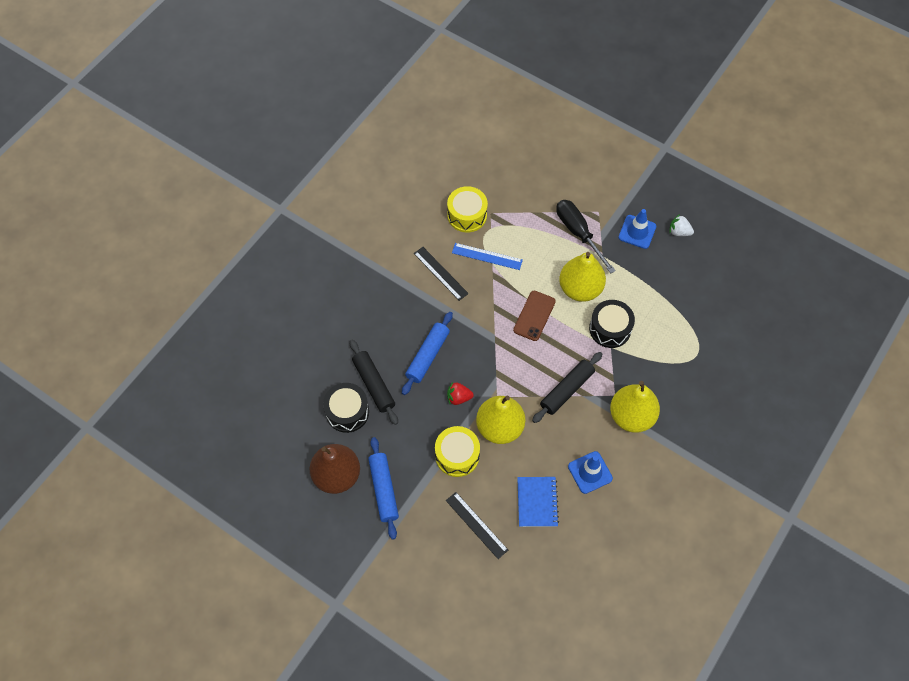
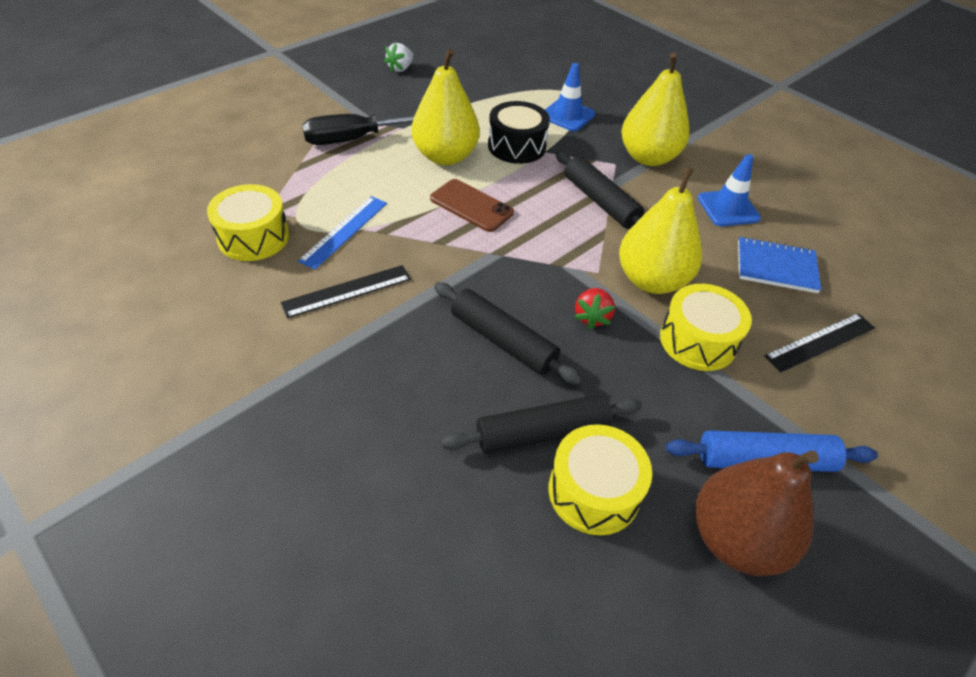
camera: 80 degrees left, 15 degrees down
black drum [323,383,369,433] -> yellow drum [549,424,652,535]
blue rolling pin [402,312,453,395] -> black rolling pin [434,282,582,385]
blue traffic cone [619,209,656,249] -> blue traffic cone moved to [545,63,595,131]

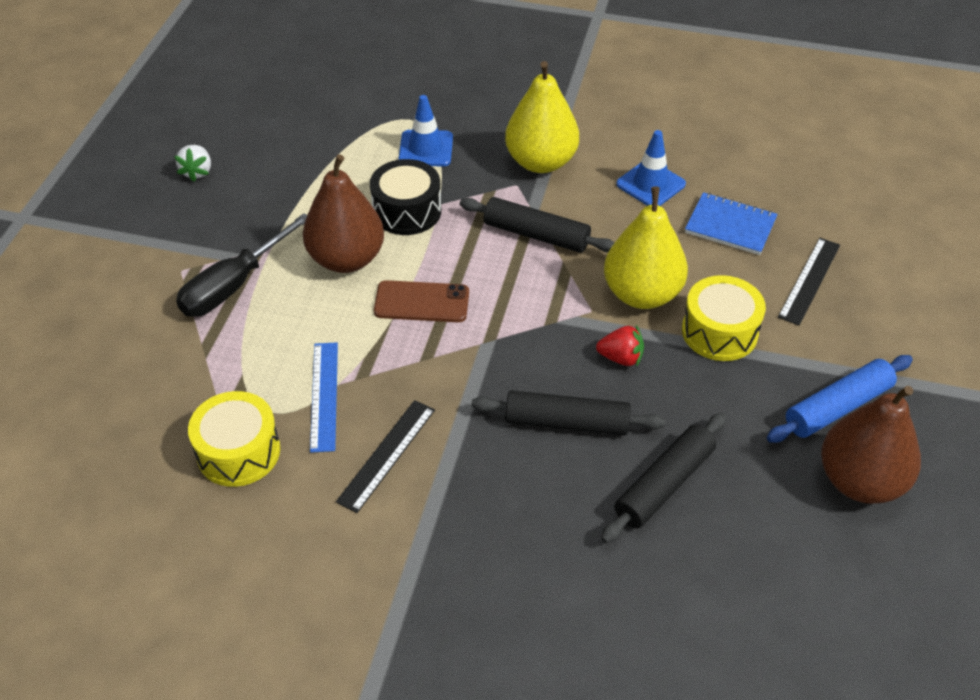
camera: 30 degrees left, 0 degrees up
yellow pear [411,49,480,165] -> brown pear [303,154,384,273]
yellow drum [549,424,652,535] -> none
red strawberry [575,288,615,329] -> red strawberry turned 60 degrees counterclockwise [596,325,644,367]
blue notebook [738,237,821,293] -> blue notebook turned 45 degrees clockwise [685,192,778,255]

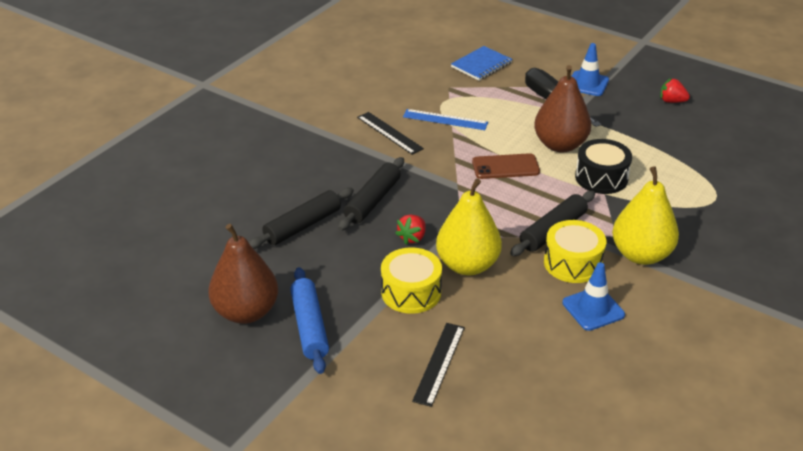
camera: 110 degrees right, 10 degrees down
white strawberry [174,145,211,182] -> red strawberry [660,78,690,103]
yellow drum [188,391,280,487] -> yellow drum moved to [544,220,606,283]
brown phone [374,280,469,322] -> brown phone turned 60 degrees clockwise [472,153,540,179]
blue traffic cone [399,95,453,167] -> blue traffic cone moved to [571,43,609,96]
black rolling pin [601,412,727,543] -> black rolling pin turned 75 degrees clockwise [249,187,354,249]
blue notebook [685,192,778,255] -> blue notebook moved to [451,46,512,81]
black ruler [778,238,840,326] -> black ruler turned 60 degrees clockwise [412,323,465,407]

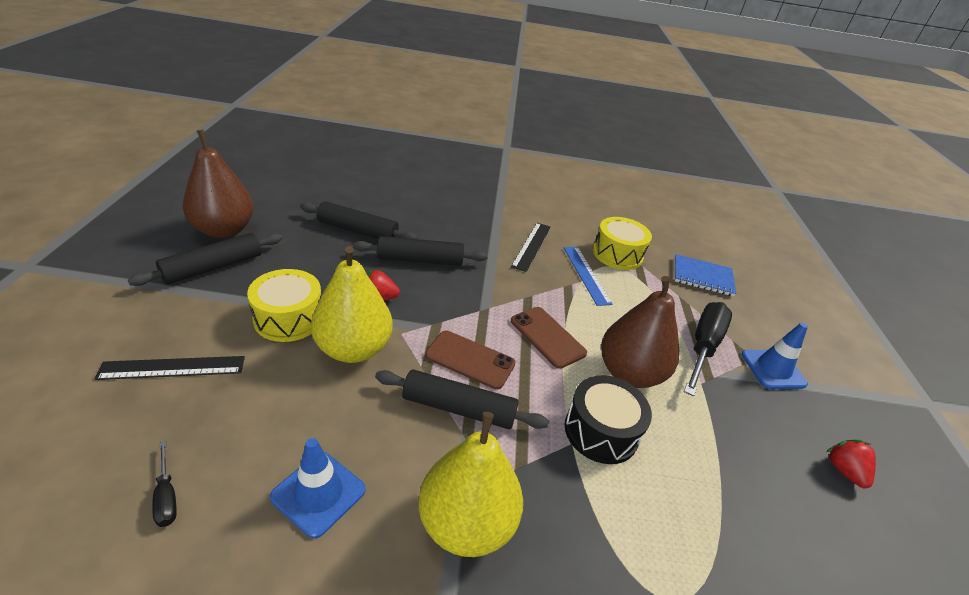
camera: 55 degrees right, 0 degrees up
blue rolling pin [290,267,329,374] -> black rolling pin [128,233,282,286]
yellow drum [544,220,606,283] -> yellow drum moved to [593,217,652,270]
none -> black screwdriver [152,441,177,527]
none -> brown phone [425,331,516,389]

